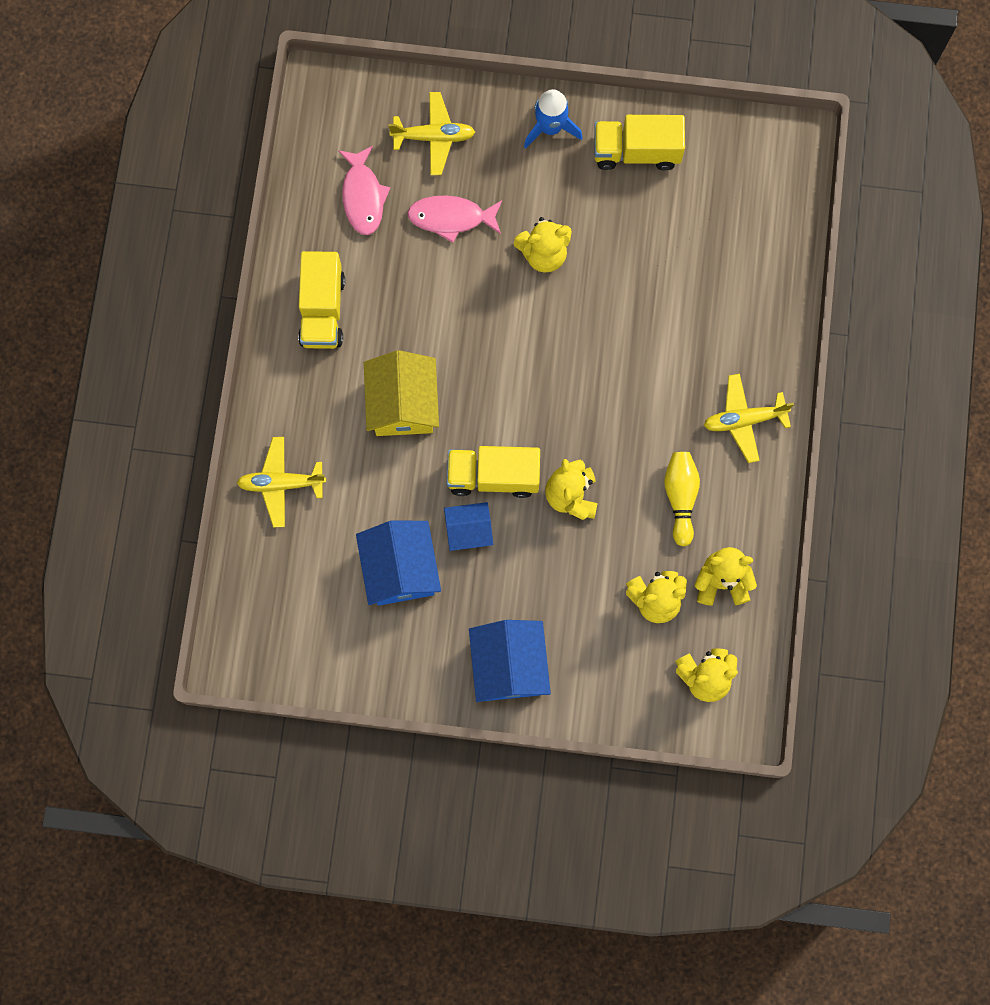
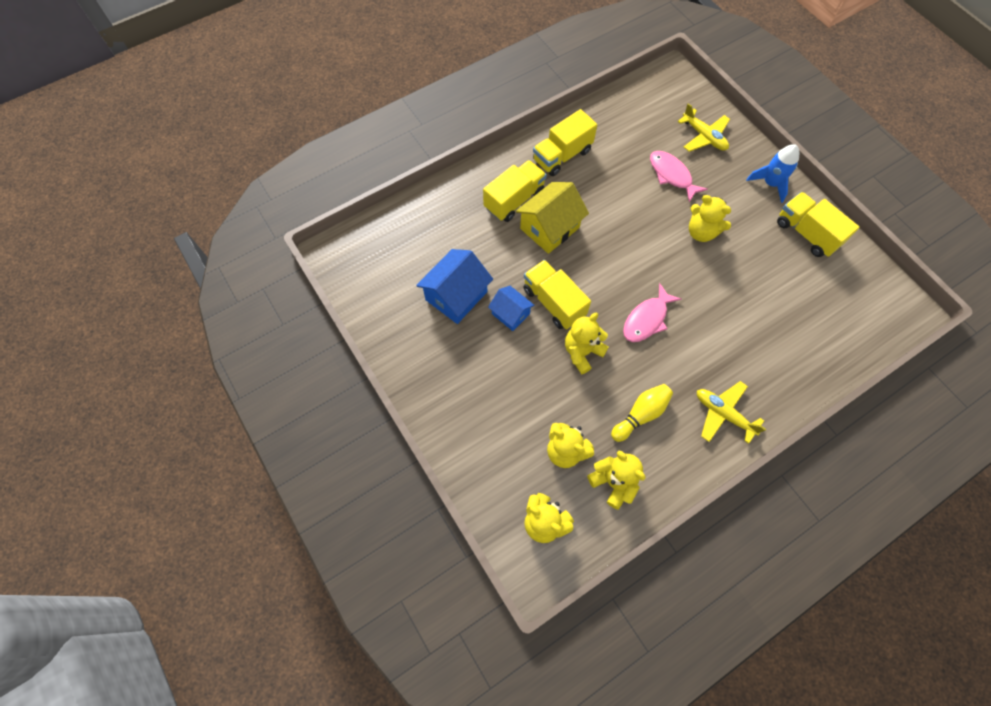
camera: 50 degrees right, 10 degrees down
yellow plane [237,437,326,527] -> none
pink fish [338,146,390,235] -> pink fish moved to [623,283,681,342]
blue house [469,620,551,702] -> none
none -> yellow truck [483,160,547,222]

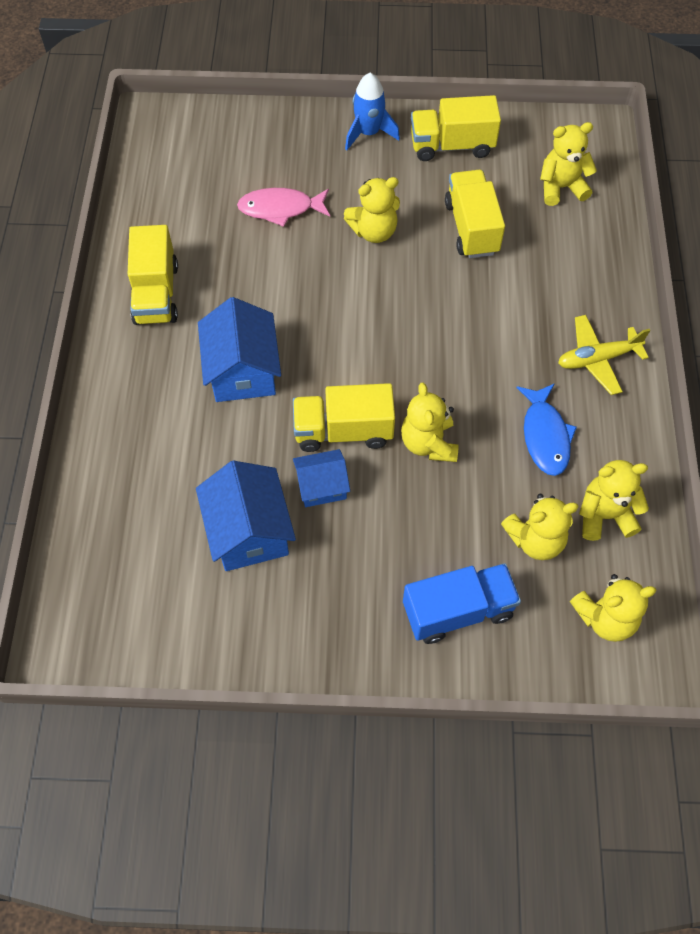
camera: 55 degrees left, 5 degrees down
yellow truck [483,160,547,222] -> yellow truck moved to [445,170,505,258]
yellow house [516,182,589,254] -> blue house [198,297,281,402]
yellow bowling pin [611,384,673,442] -> blue fish [516,383,577,476]
pink fish [623,283,681,342] -> none
yellow plane [678,103,730,152] -> none
none -> blue truck [403,563,521,644]
none -> yellow teddy bear [540,122,597,206]

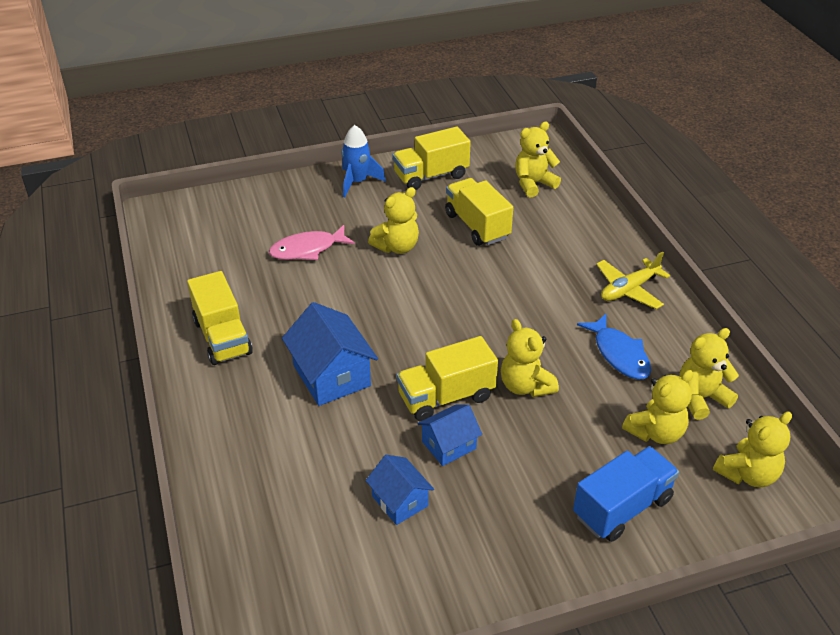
camera: 20 degrees left, 20 degrees down
blue house [196,461,296,571] -> blue house [365,455,434,525], size x0.61

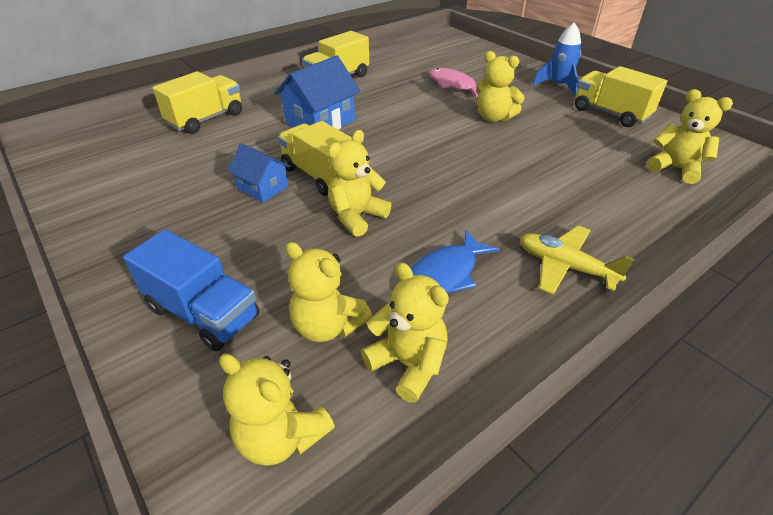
camera: 70 degrees right, 0 degrees up
blue house [365,455,434,525] -> none
yellow truck [445,178,513,246] -> yellow truck moved to [153,71,242,134]

